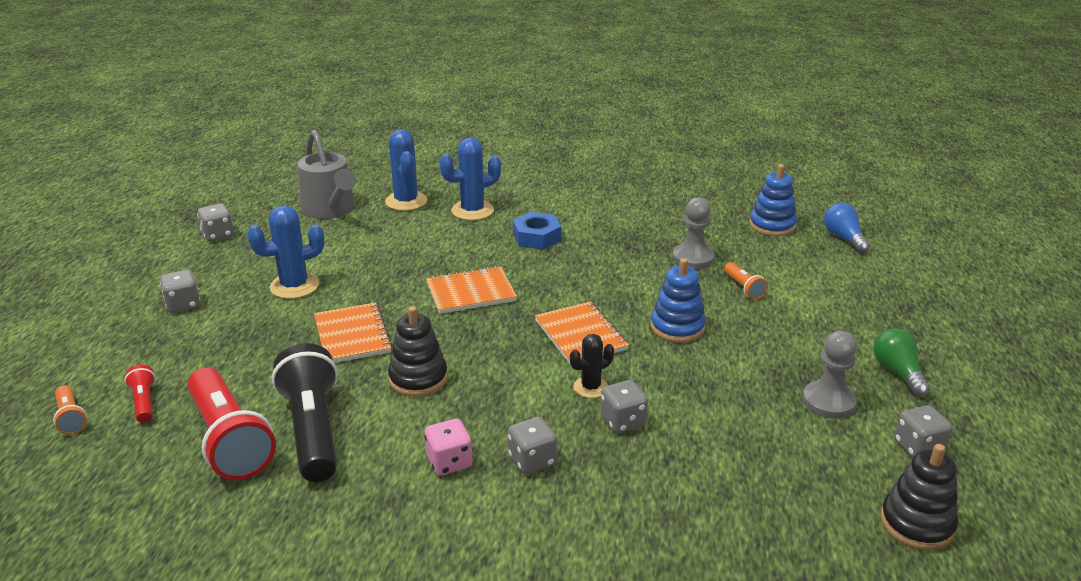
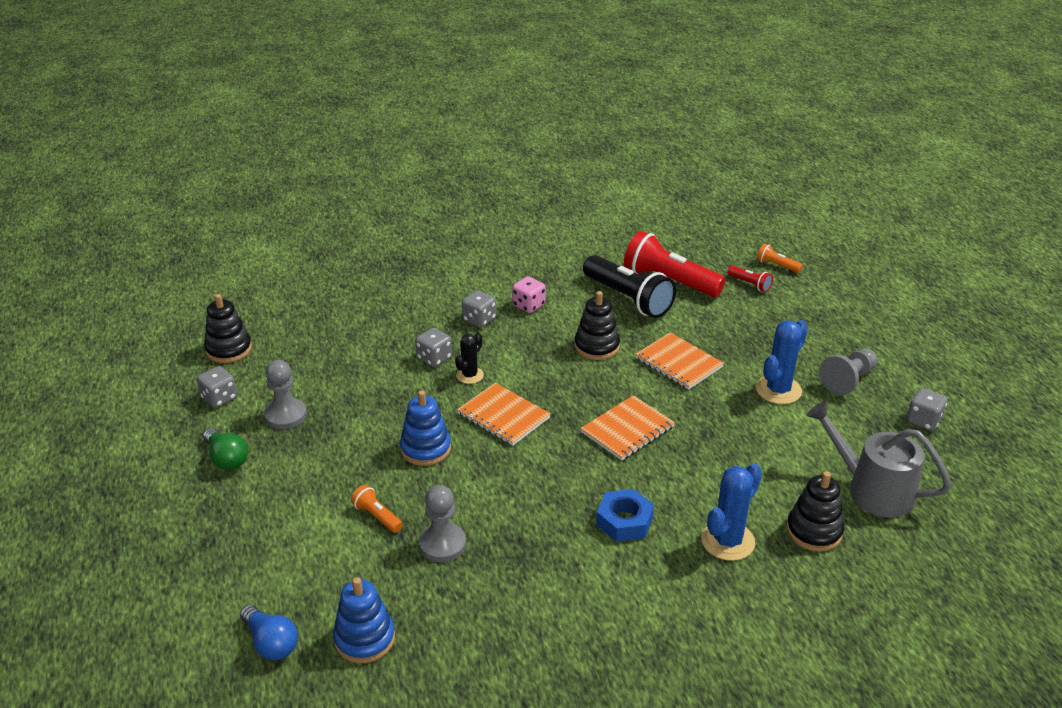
camera: 155 degrees right, 5 degrees up
grey dice [160,270,200,313] -> none
blue cactus [385,129,427,211] -> black stacking toy [786,471,844,552]
none -> grey pawn [819,348,877,395]

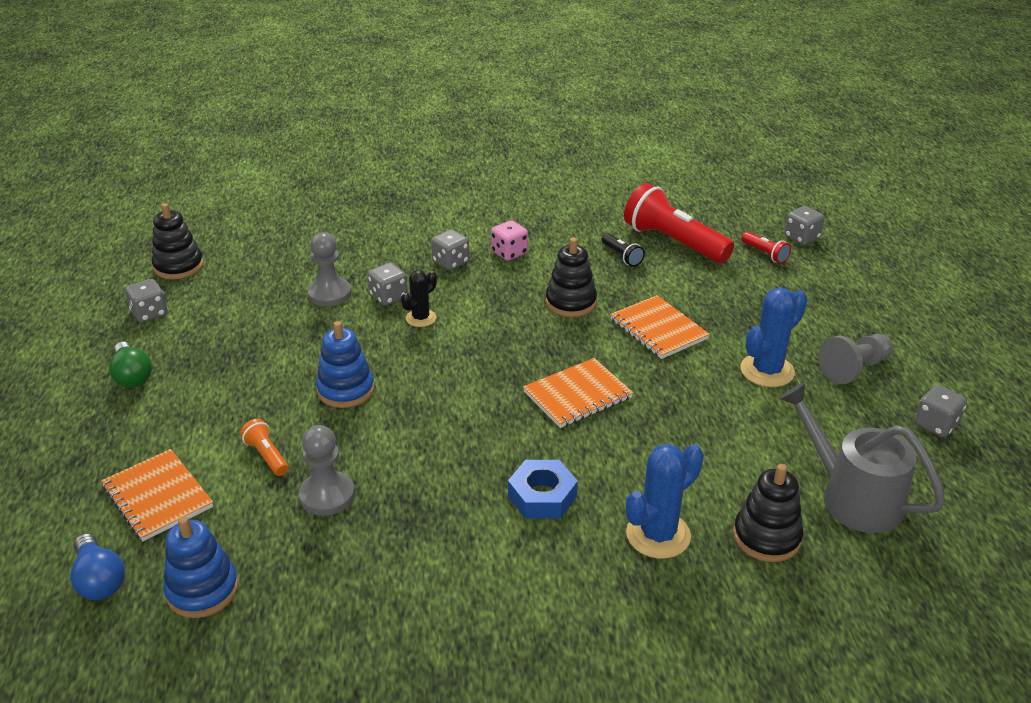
camera: 10 degrees right, 0 degrees up
grey pawn [264,360,307,429] -> grey pawn moved to [308,232,351,306]
orange notebook [457,383,551,446] -> orange notebook moved to [101,449,213,541]
black flashlight [583,255,676,318] -> black flashlight [601,233,645,267], size x0.46
orange flashlight [757,243,803,273] -> grey dice [785,206,825,245]

